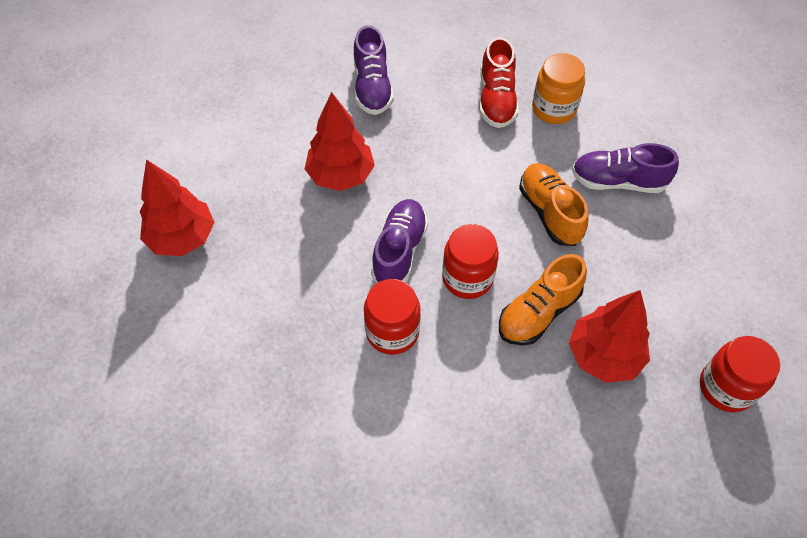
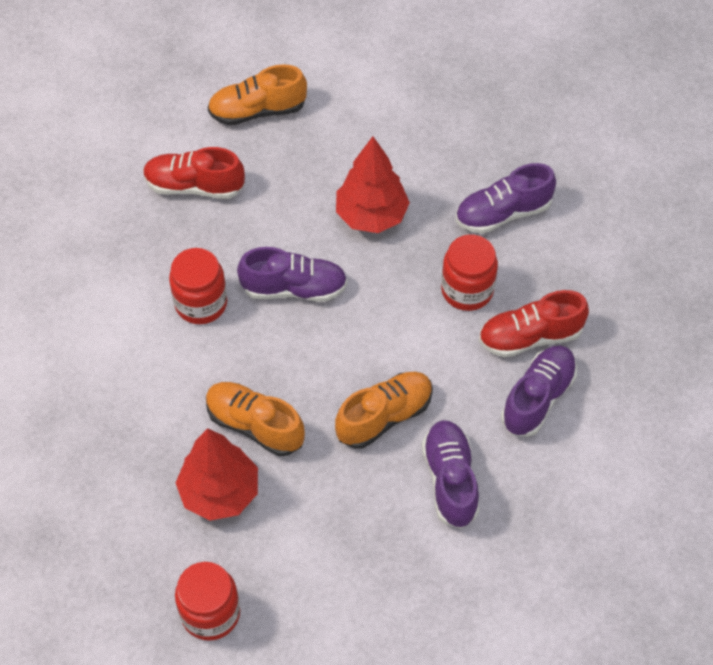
camera: 75 degrees right, 0 degrees up
red tree [140,159,215,256] -> orange shoe [207,64,307,125]
red jar [442,224,499,299] -> red jar moved to [441,235,498,311]
orange jar [532,53,585,124] -> purple shoe [501,345,577,437]
none -> red shoe [143,147,245,199]

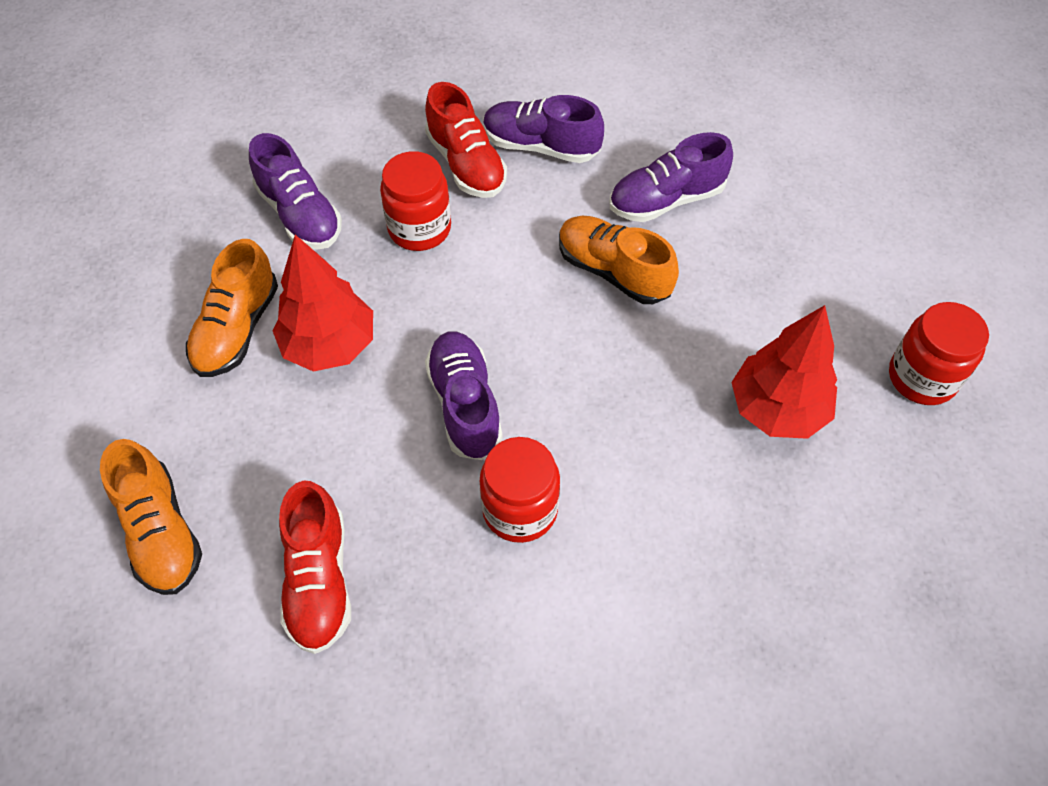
camera: 105 degrees left, 0 degrees up
orange shoe [206,382,305,456] -> orange shoe moved to [186,239,278,377]

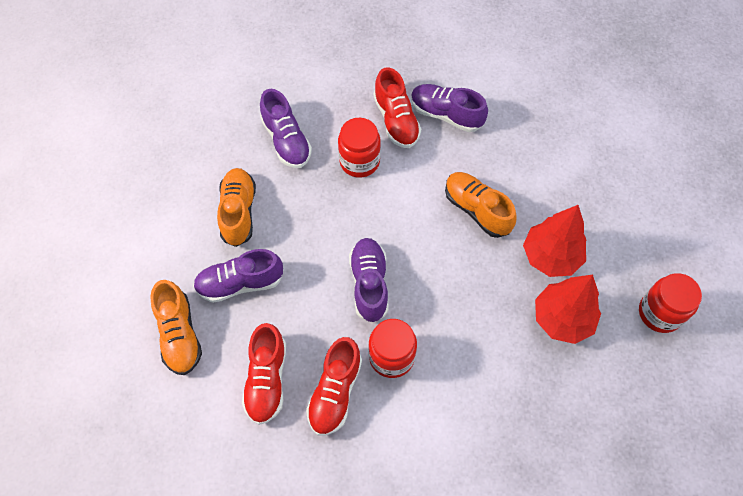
camera: 10 degrees right, 5 degrees up
orange shoe [186,239,278,377] -> orange shoe turned 150 degrees clockwise [217,168,256,247]
red tree [273,235,373,372] -> red tree moved to [523,205,586,277]
purple shoe [610,132,733,222] -> purple shoe moved to [193,249,283,303]
none -> red shoe [306,337,362,436]

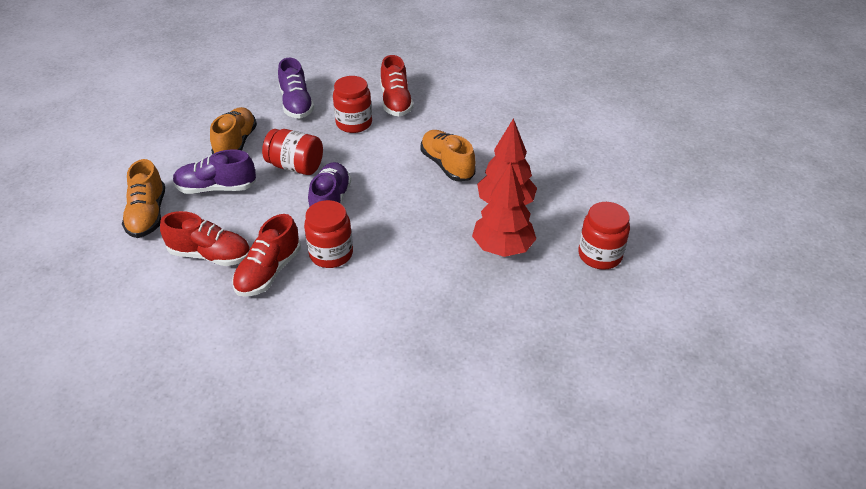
camera: 10 degrees right, 20 degrees down
red shoe [242,323,286,425] -> red shoe turned 90 degrees counterclockwise [160,211,250,266]
purple shoe [411,84,488,132] -> none
none -> red jar [262,129,323,175]

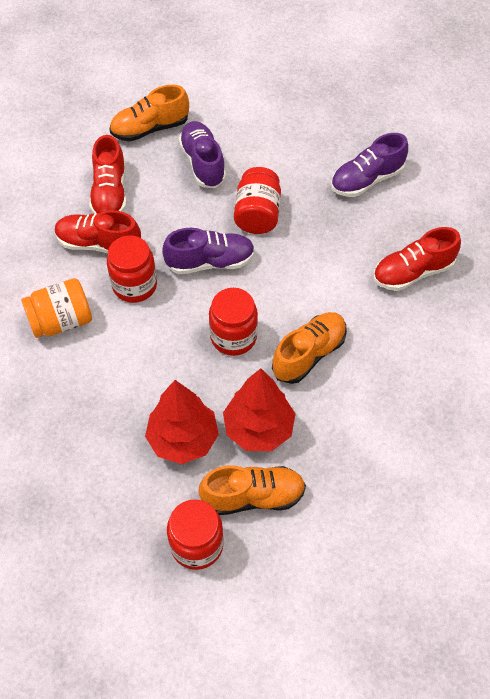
camera: 75 degrees right, 15 degrees up
orange shoe [210,107,257,154] -> orange shoe moved to [199,465,306,515]
red jar [333,76,372,133] -> red jar moved to [209,288,258,356]
none -> orange jar [21,278,92,338]

